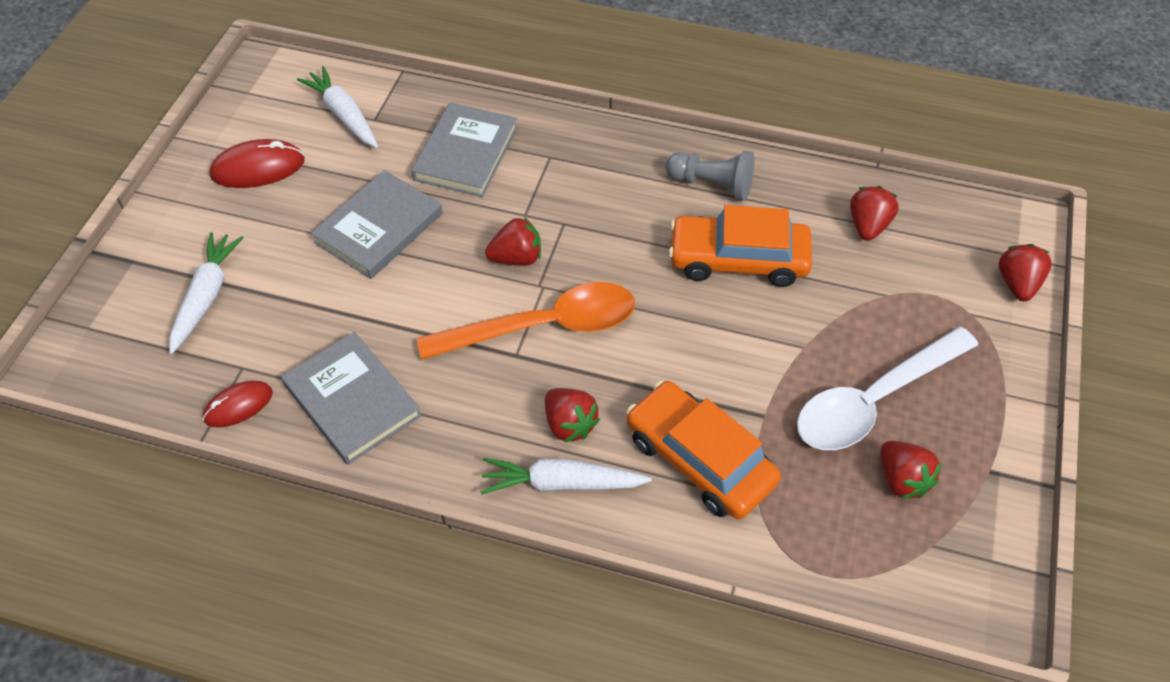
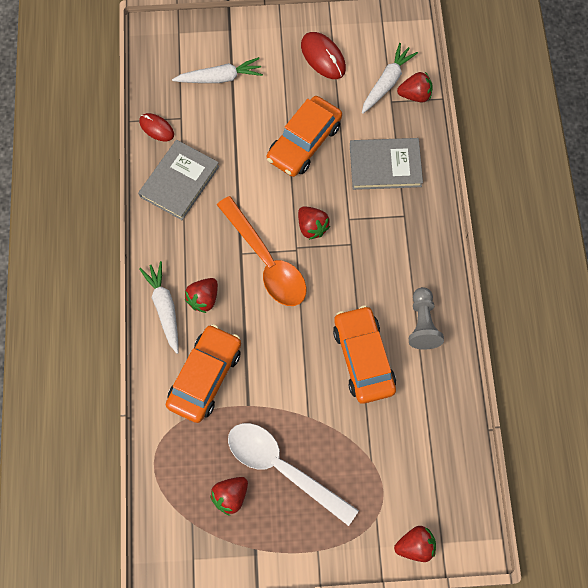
camera: 70 degrees right, 15 degrees up
grey book [311,170,443,279] -> orange car [267,96,342,177]
red strawberry [850,186,899,241] -> red strawberry moved to [397,72,433,102]

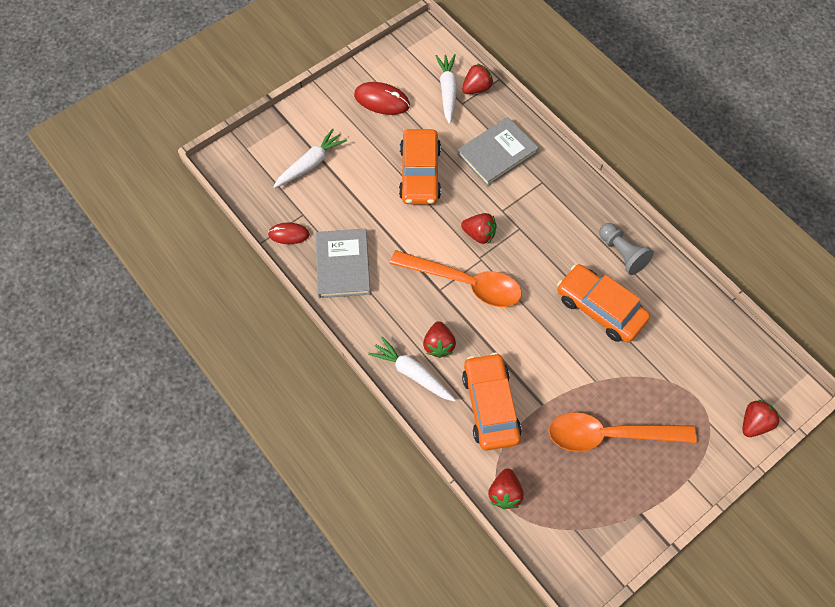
camera: 35 degrees left, 5 degrees down
red strawberry [210,477,248,516] -> red strawberry moved to [488,468,524,509]
white spoon [228,423,359,526] -> orange spoon [548,412,696,452]

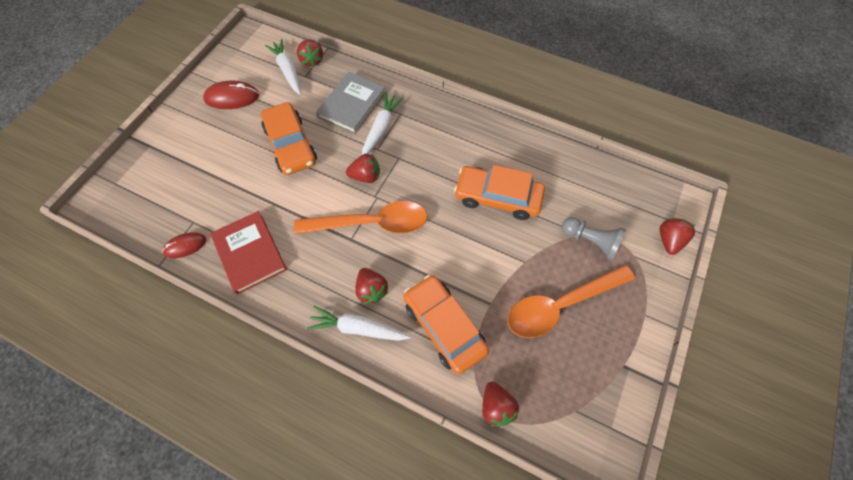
camera: 25 degrees left, 0 degrees up
white carrot [273,129,347,188] -> white carrot moved to [362,93,404,155]
grey book [316,229,370,298] -> red book [210,211,287,294]
red strawberry [462,63,493,94] -> red strawberry turned 135 degrees clockwise [297,39,323,67]
grey pawn [599,223,654,275] -> grey pawn moved to [561,217,626,260]

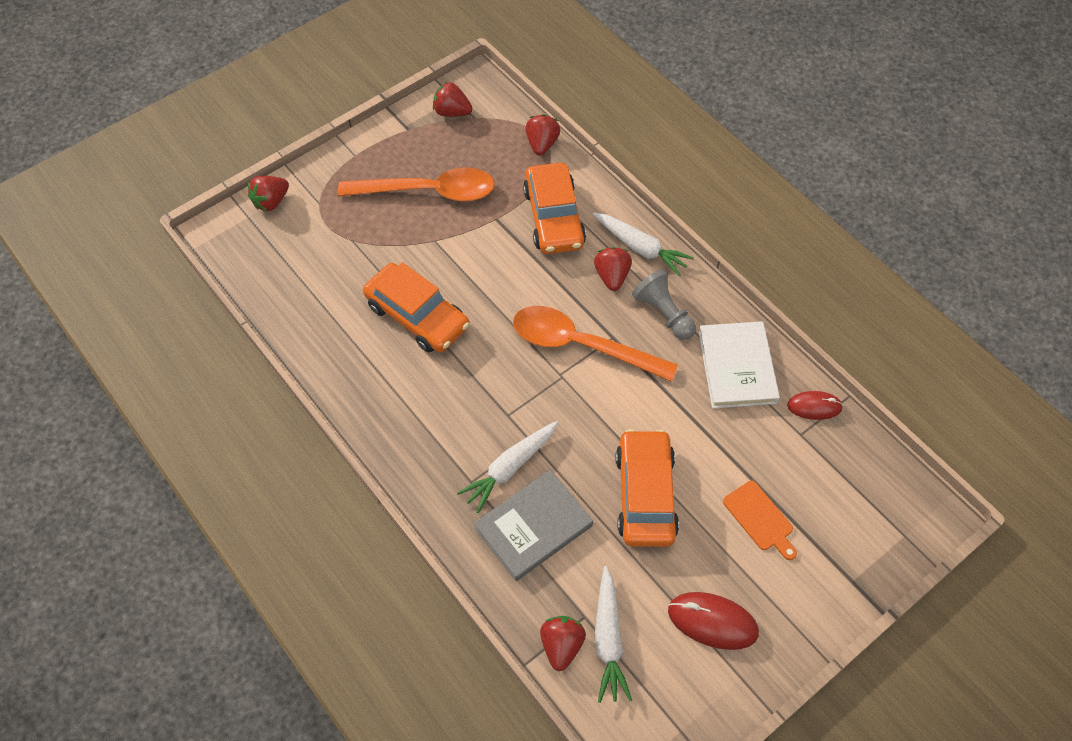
camera: 155 degrees left, 5 degrees down
red book [210,211,287,294] -> white book [698,321,780,408]
red strawberry [346,153,380,183] -> red strawberry moved to [433,82,472,117]
grey pawn [561,217,626,260] -> grey pawn moved to [632,270,696,340]
none -> orange cutting board [723,481,797,560]

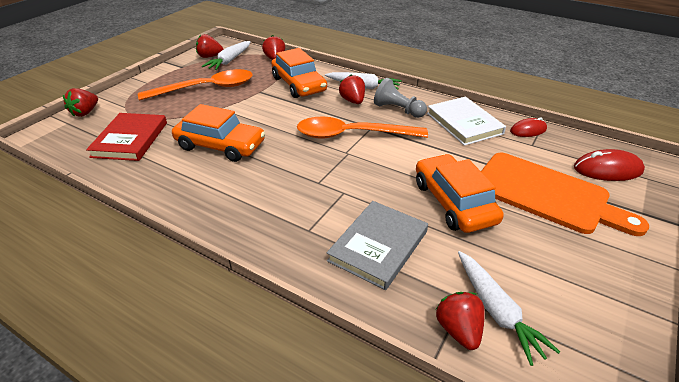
camera: 20 degrees left, 20 degrees down
white carrot [457,421,558,513] -> white carrot moved to [202,41,251,70]
red mouse [668,592,759,650] -> red mouse moved to [574,149,645,181]
orange cutting board [723,481,797,560] -> orange cutting board [481,153,649,236], size x2.15
none -> red book [86,113,167,161]

